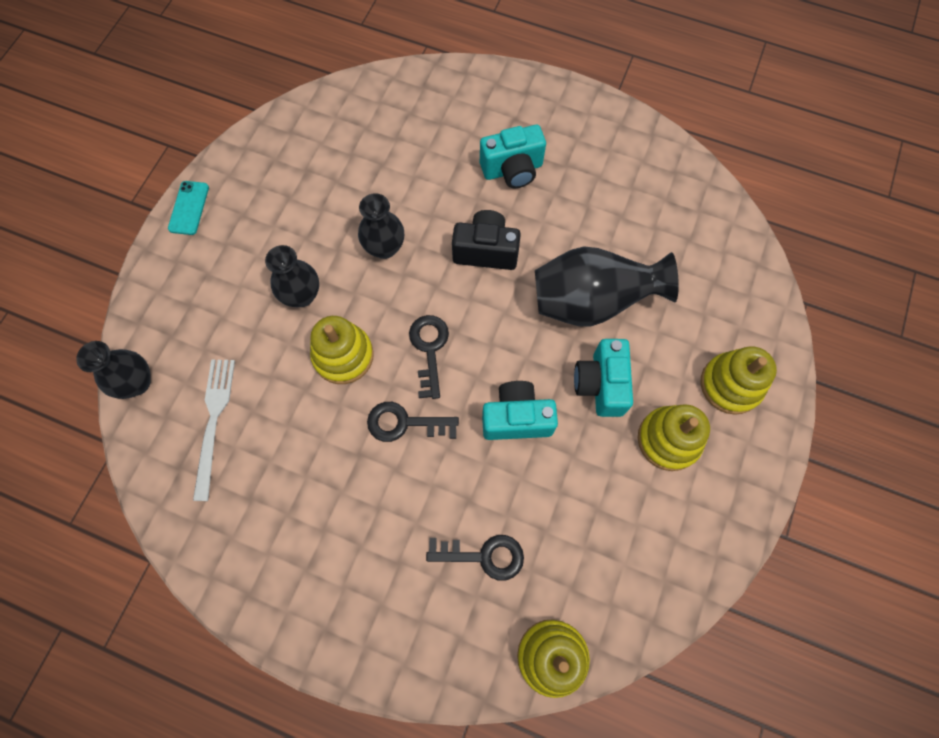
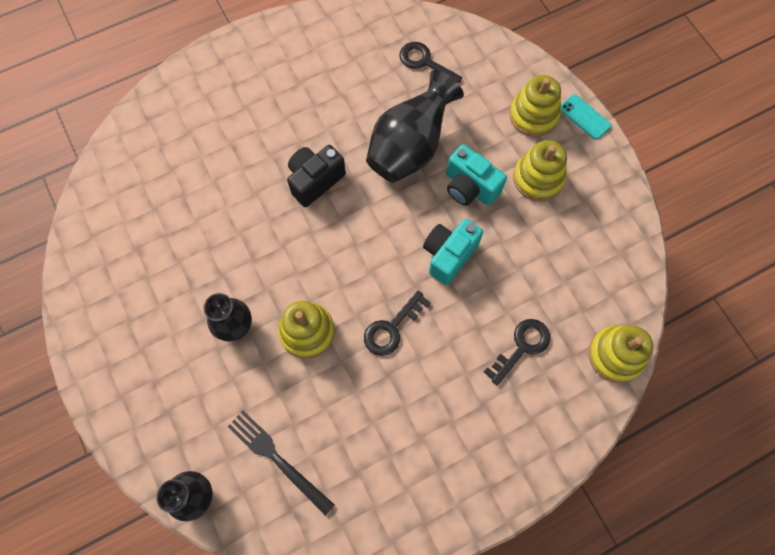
camera: 50 degrees left, 0 degrees up
turquoise phone [168,181,209,235] -> turquoise phone moved to [561,94,611,140]
white fork [193,359,235,501] -> black fork [227,411,335,516]
black vase [358,193,404,259] -> none
black key [409,315,449,399] -> black key moved to [399,42,462,83]
turquoise camera [480,125,546,188] -> none

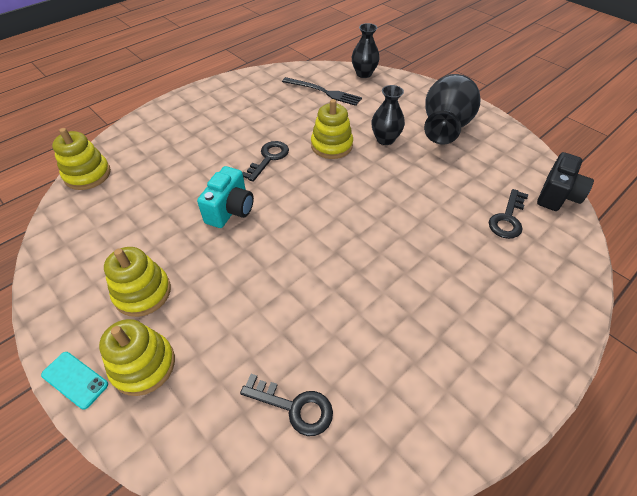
camera: 165 degrees right, 20 degrees down
black camera [287,145,346,207] -> black camera moved to [537,152,594,211]
black vase [366,70,464,183] -> black vase moved to [424,74,481,145]
turquoise camera [447,144,507,206] -> none
black key [484,319,550,386] -> black key moved to [489,189,528,239]

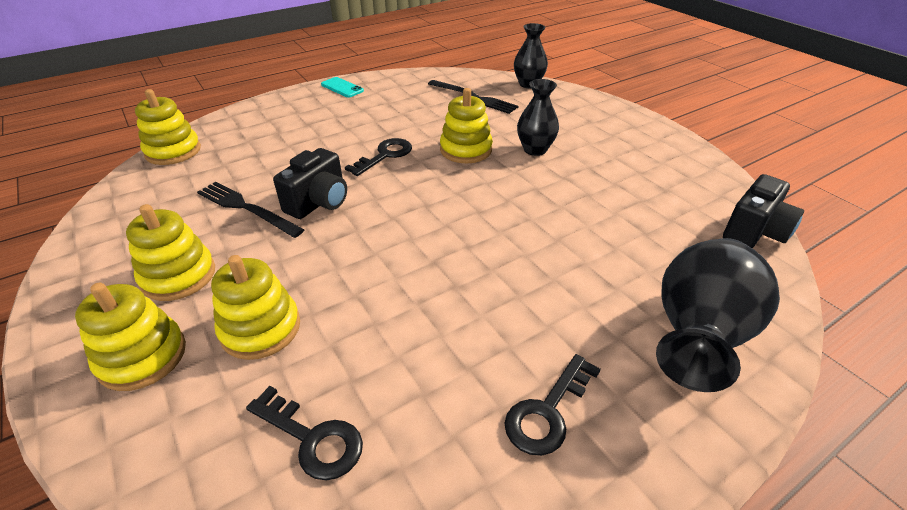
camera: 10 degrees right, 10 degrees down
turquoise phone [41,352,108,409] -> turquoise phone moved to [321,77,364,98]
turquoise camera [197,166,254,228] -> black camera [273,148,347,219]
black vase [424,74,481,145] -> black vase moved to [656,238,780,392]
black key [489,189,528,239] -> black key moved to [504,354,601,456]
none -> black fork [197,182,305,238]
none -> yellow stacking toy [211,255,300,360]

